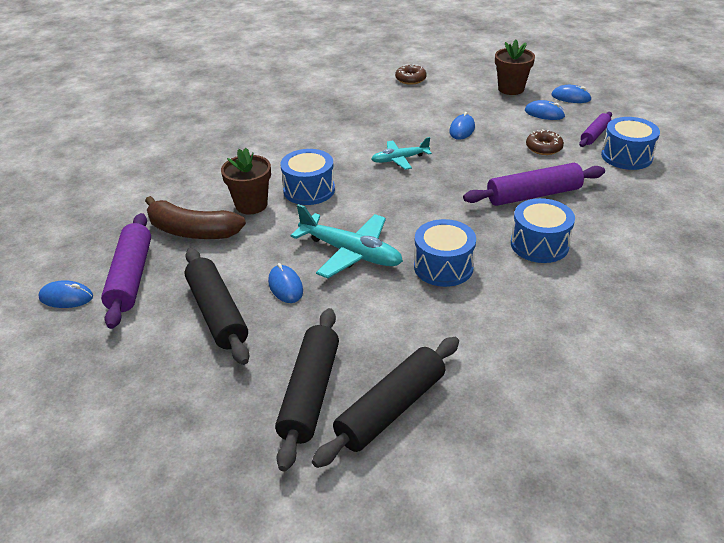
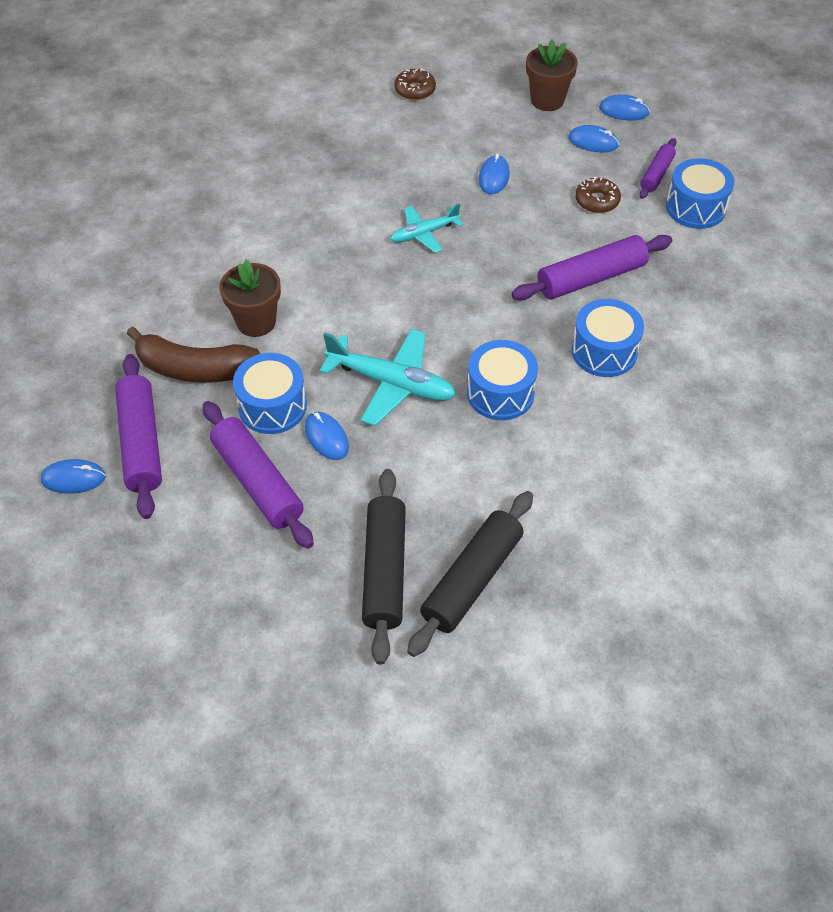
camera: 10 degrees left, 15 degrees up
black rolling pin [184,248,249,365] -> purple rolling pin [203,401,314,549]
blue drum [280,149,335,205] -> blue drum moved to [233,353,307,434]

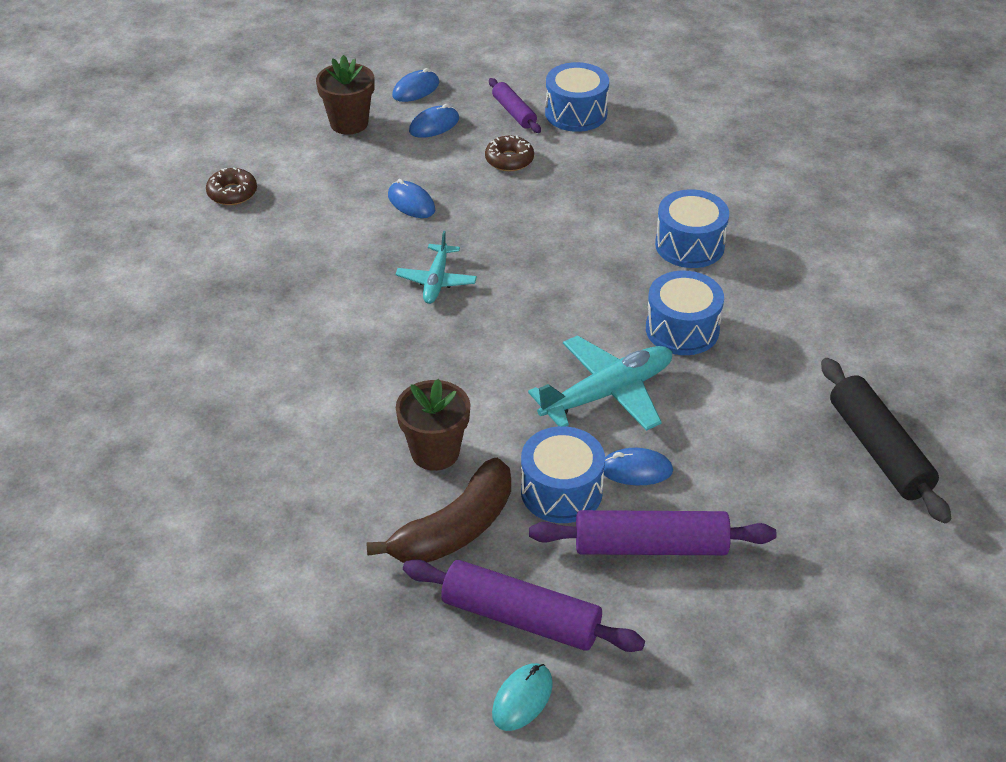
camera: 55 degrees left, 10 degrees down
blue mouse [41,459,106,494] -> turquoise mouse [492,663,553,731]
black rolling pin [362,469,406,665] -> none
purple rolling pin [511,235,672,300] -> none

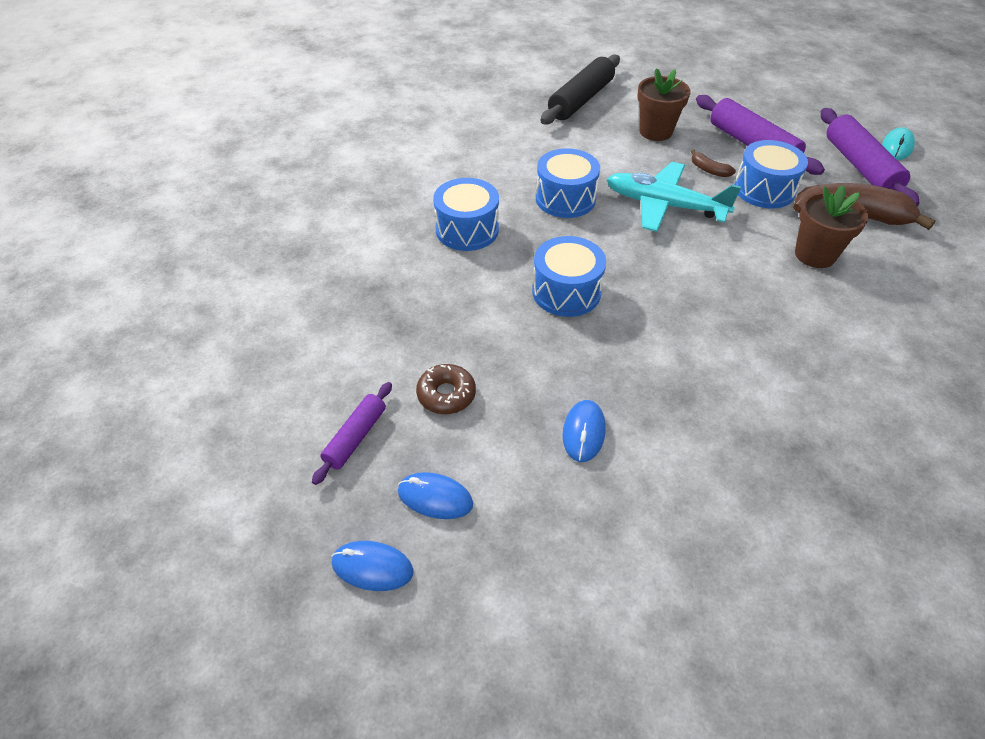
camera: 125 degrees left, 5 degrees up
brown donut [206,167,257,205] -> none
brown flower pot [316,55,375,135] -> brown flower pot moved to [637,68,690,141]
turquoise plane [396,231,477,304] -> none
turquoise mouse [492,663,553,731] -> turquoise mouse turned 60 degrees counterclockwise [882,127,915,160]
blue drum [545,62,609,132] -> blue drum moved to [532,236,606,317]
blue mouse [604,448,673,485] -> brown banana [691,149,736,177]

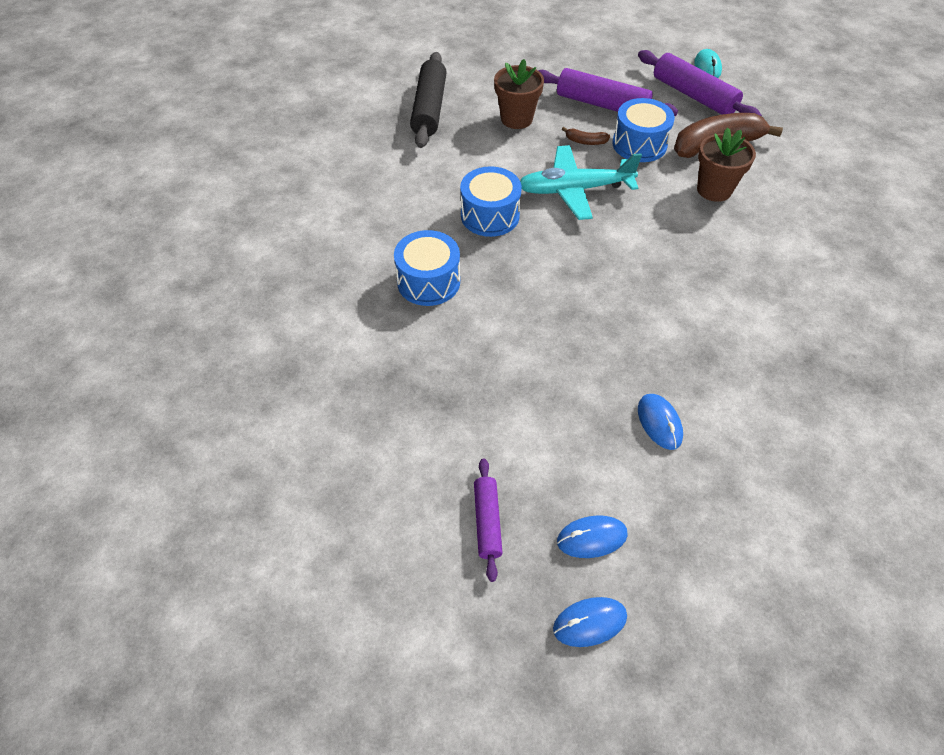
camera: 30 degrees left, 5 degrees up
brown donut [416,364,476,414] -> none
blue drum [532,236,606,317] -> none

